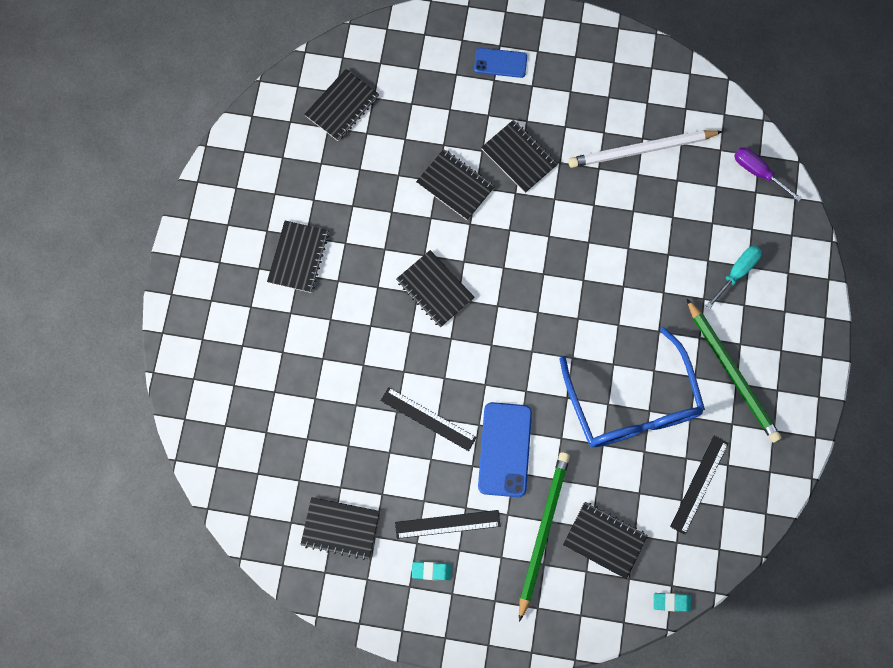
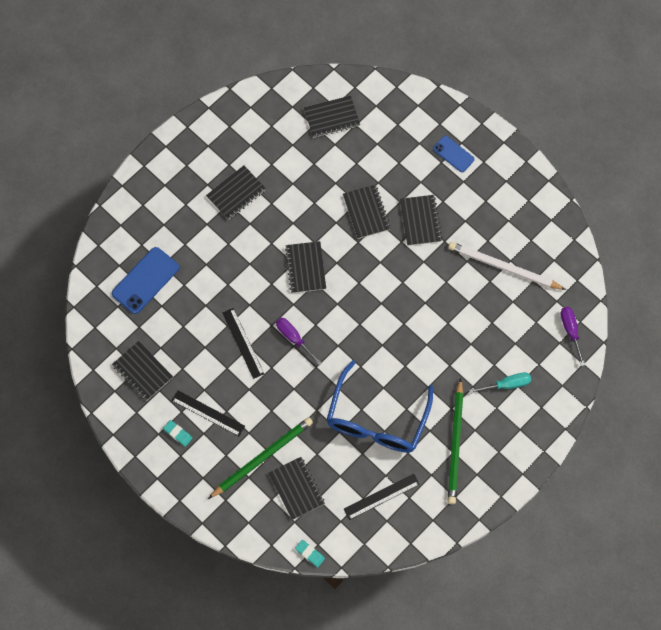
camera: 35 degrees right, 5 degrees down
blue phone [478,402,532,497] -> blue phone moved to [112,247,179,314]
none -> purple screwdriver [276,318,322,365]

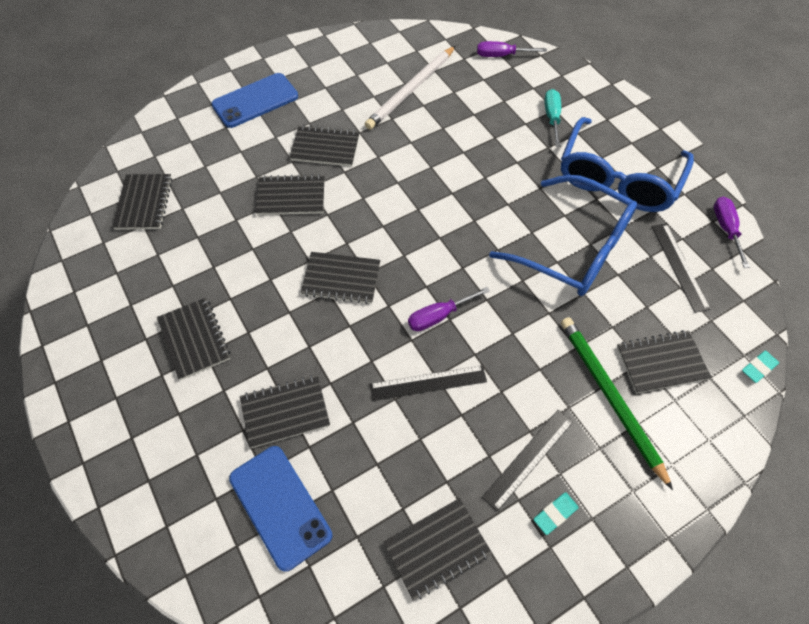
camera: 75 degrees left, 10 degrees down
blue phone [433,136,474,172] -> blue phone [211,73,298,128], size x1.64
green pencil [448,378,464,504] -> blue glasses [561,117,694,212]
none -> black notebook [240,375,330,448]
none -> purple screwdriver [714,197,750,268]

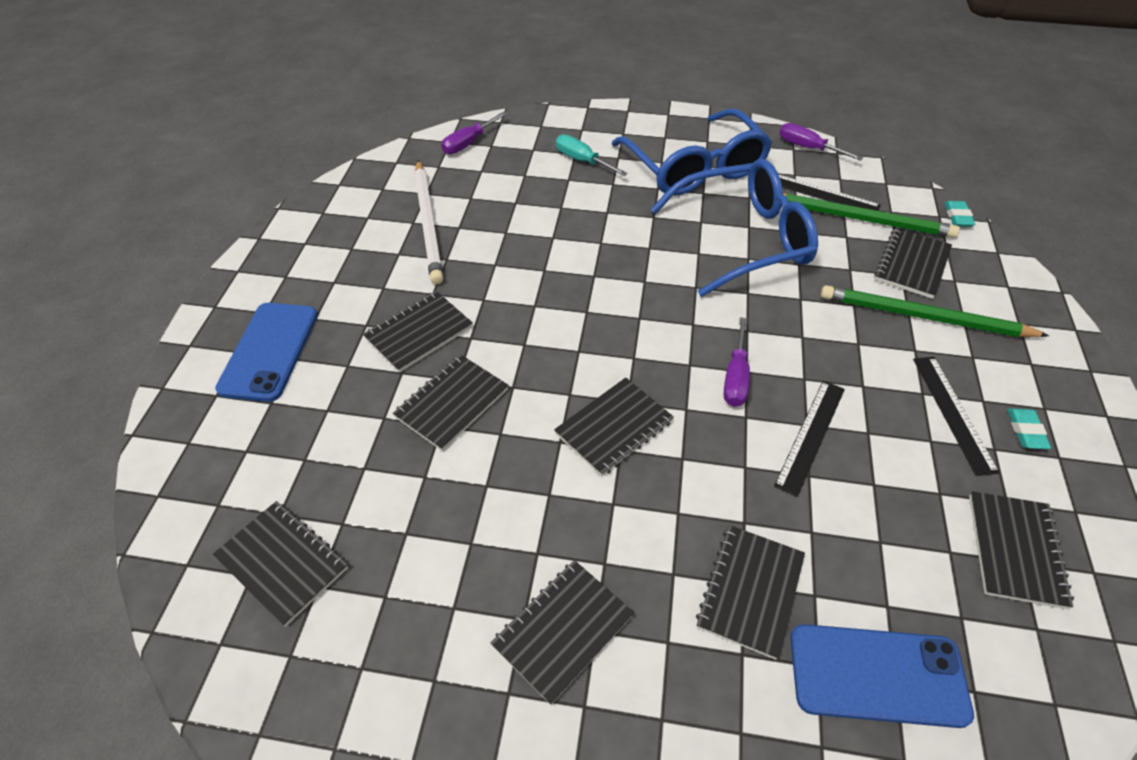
camera: 50 degrees left, 10 degrees down
black notebook [157,298,230,380] -> black notebook turned 60 degrees counterclockwise [491,560,634,705]
none -> green pencil [783,193,960,238]

